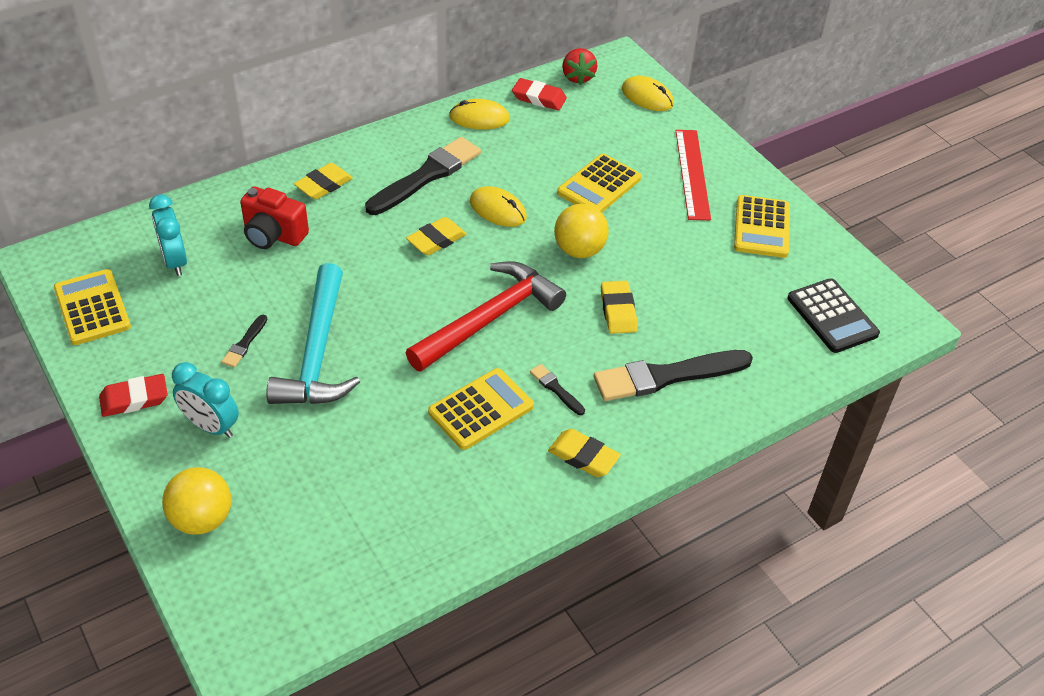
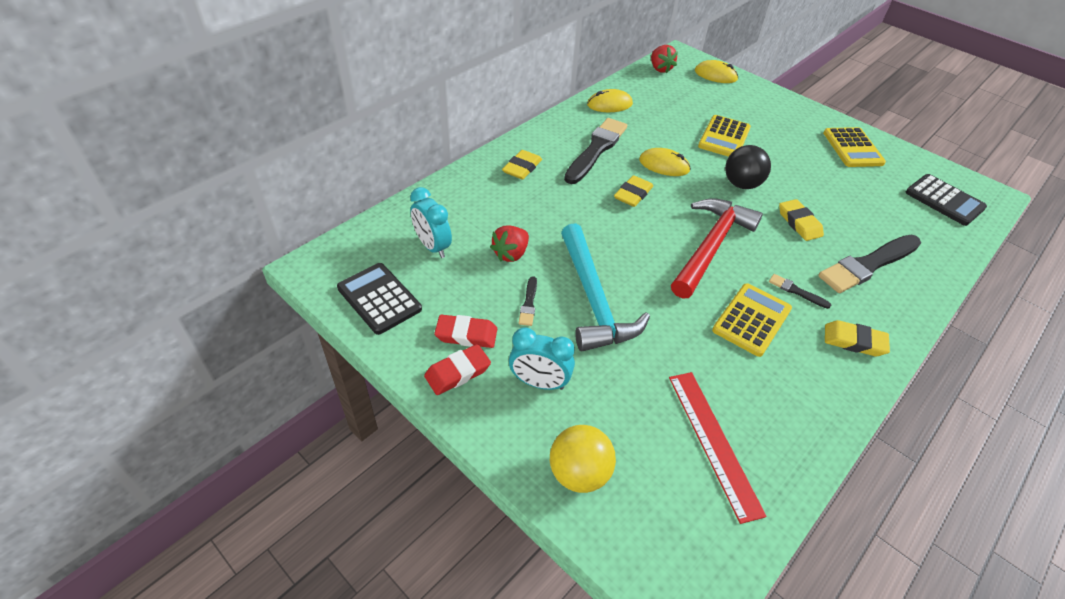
camera: 15 degrees left, 0 degrees up
yellow calculator [54,269,131,345] -> black calculator [337,263,422,335]
red camera [240,187,309,249] -> none
red eraser [512,78,567,110] -> red eraser moved to [434,315,497,348]
yellow ball [554,204,609,258] -> black ball [725,145,771,189]
red ruler [676,130,711,220] -> red ruler moved to [669,372,767,524]
none -> red strawberry [490,226,529,262]

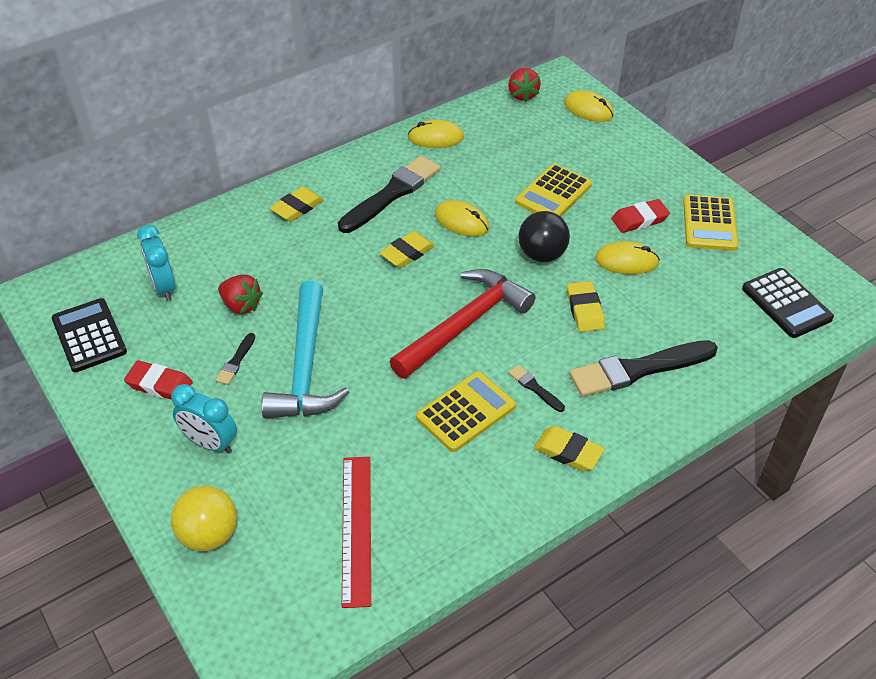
camera: 15 degrees right, 0 degrees up
red eraser [424,344,491,395] -> red eraser moved to [611,199,670,233]
red strawberry [490,226,529,262] -> red strawberry turned 105 degrees counterclockwise [218,274,263,314]
none -> yellow mouse [595,241,660,274]

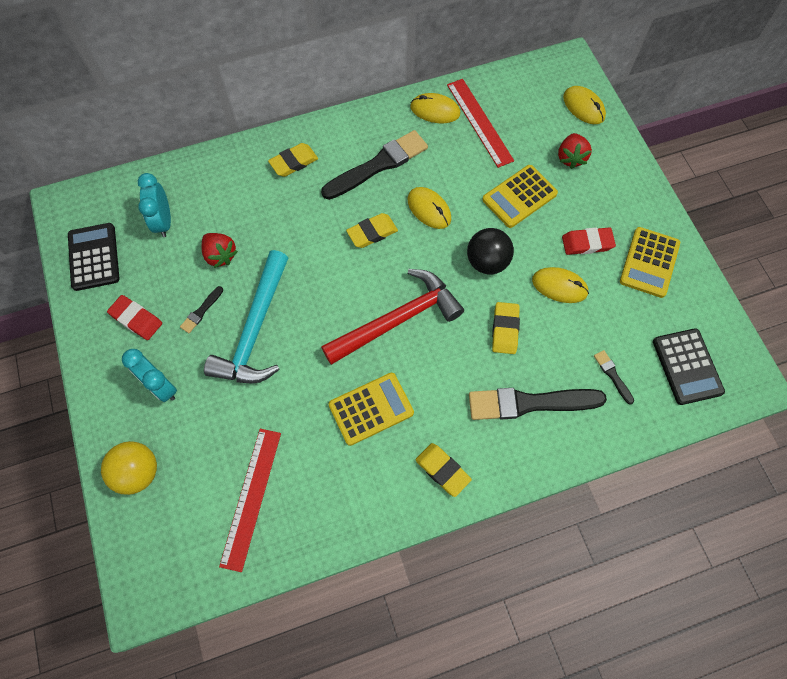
camera: 15 degrees right, 20 degrees up
red strawberry [508,68,541,102] -> red strawberry moved to [558,133,592,169]
black brush [508,365,565,412] -> black brush moved to [594,350,634,405]
none -> red ruler [447,79,514,168]

